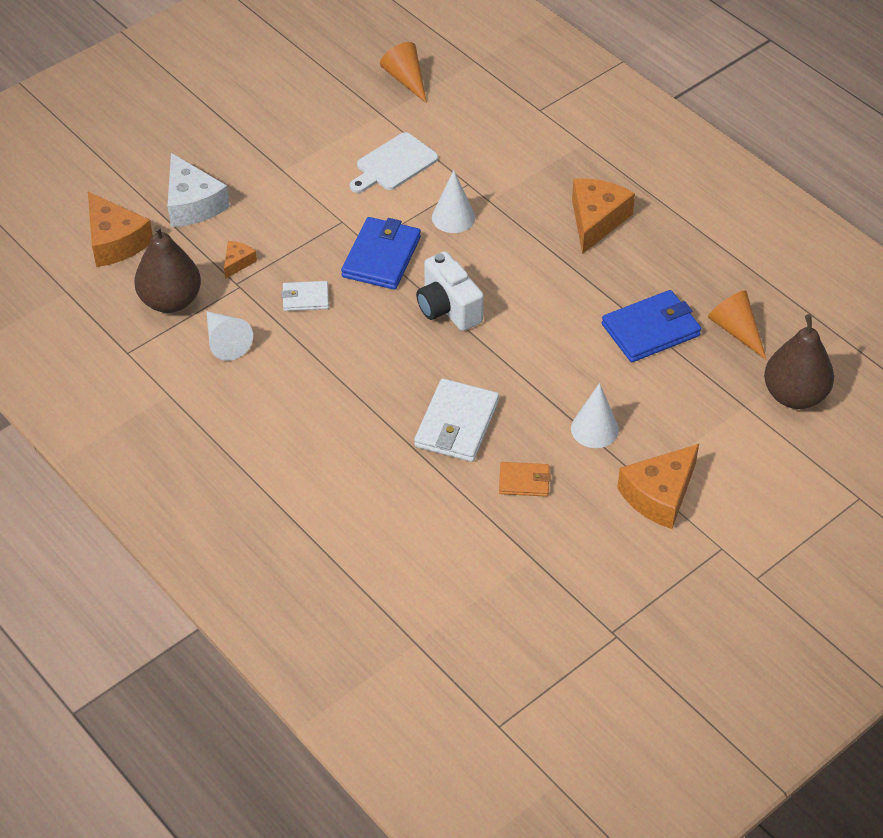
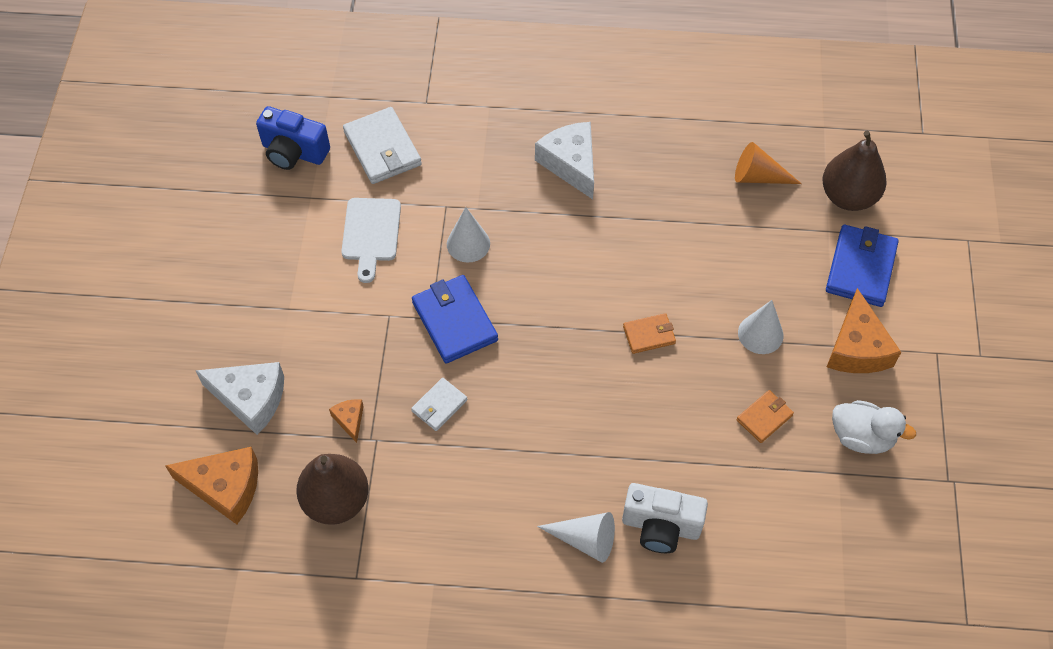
camera: 45 degrees left, 10 degrees up
white cone [206,311,253,361] -> white cone moved to [537,512,615,563]
orange cone [380,42,427,103] -> blue camera [256,106,330,170]
white wallet [414,378,499,462] -> white wallet moved to [343,107,422,184]
white camera [416,251,484,331] -> white camera moved to [622,483,708,553]
orange cheese [572,178,635,254] -> white cheese [535,122,594,199]
blue wallet [602,290,701,362] -> blue wallet moved to [826,225,899,307]
none -> orange wallet [623,313,676,354]
none -> white duck [832,400,916,454]

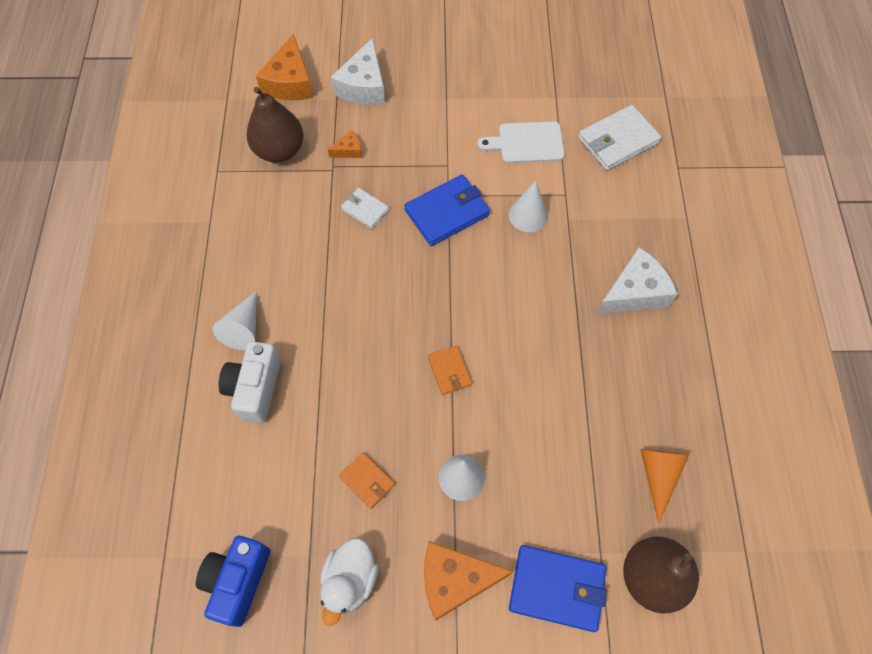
camera: 85 degrees right, 5 degrees up
blue camera [256,106,330,170] -> blue camera moved to [196,536,271,627]

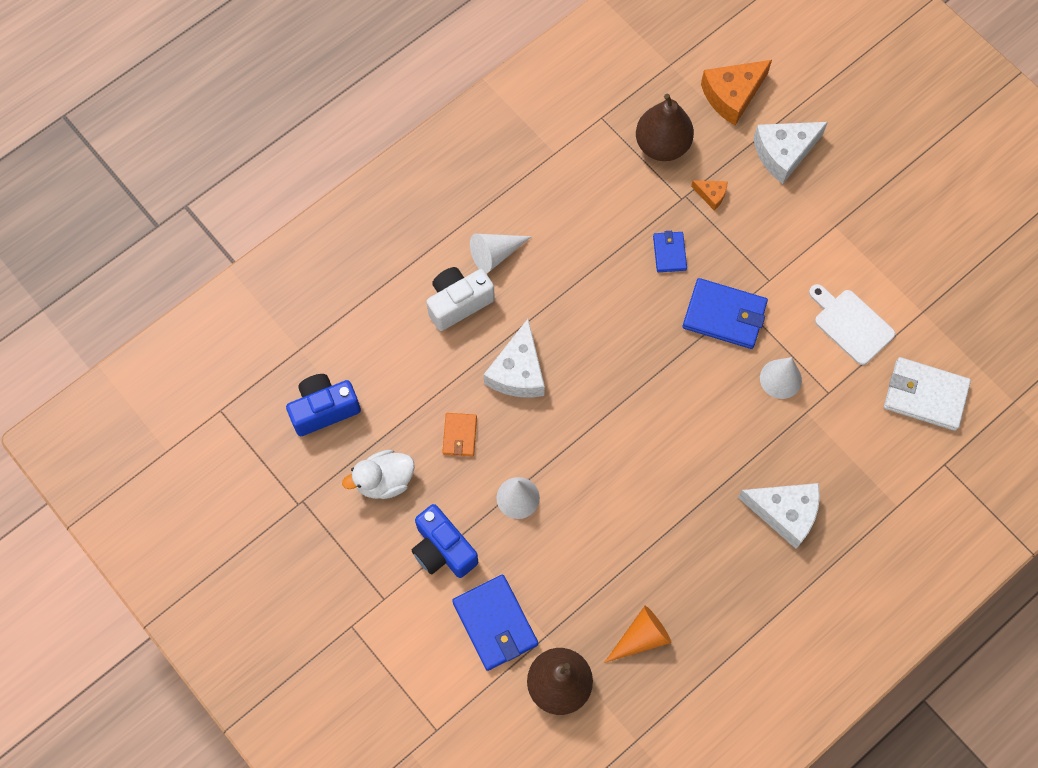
camera: 50 degrees right, 5 degrees up
white wallet [341,188,389,229] -> blue wallet [653,231,687,272]
orange cheese [424,541,513,621] -> blue camera [412,504,478,578]
orange wallet [428,346,472,395] -> none
none -> white cheese [483,319,545,398]

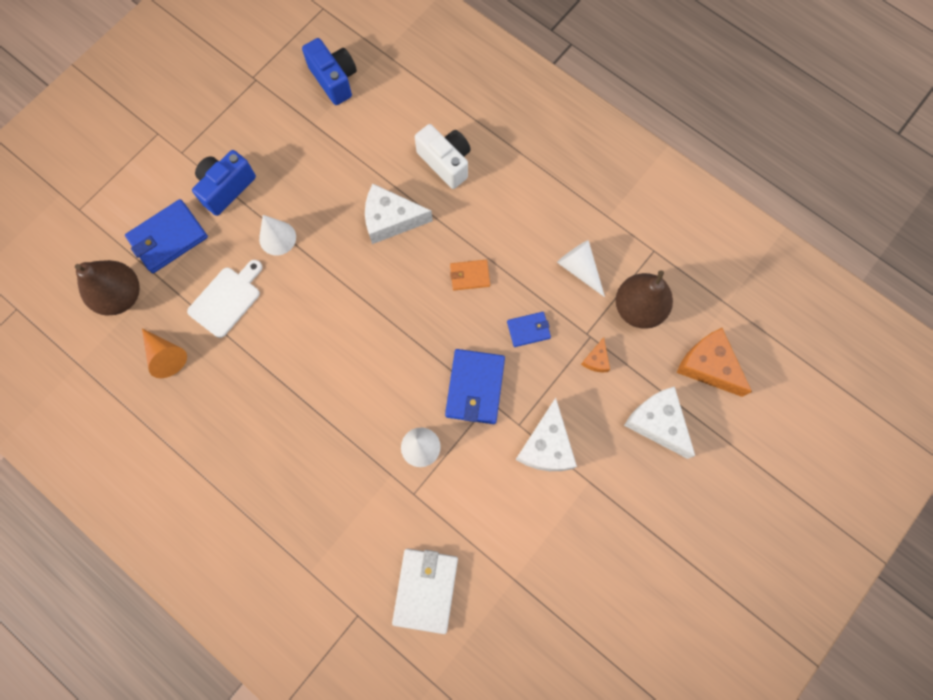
camera: 80 degrees right, 5 degrees up
white duck [342,450,415,499] -> none
orange wallet [442,413,477,456] -> orange wallet moved to [450,260,490,291]
white cone [470,234,532,273] -> white cone moved to [557,240,605,297]
white cheese [738,483,820,549] -> white cheese moved to [515,398,577,471]
white cutting board [809,284,895,365] -> white cutting board moved to [187,260,262,338]

